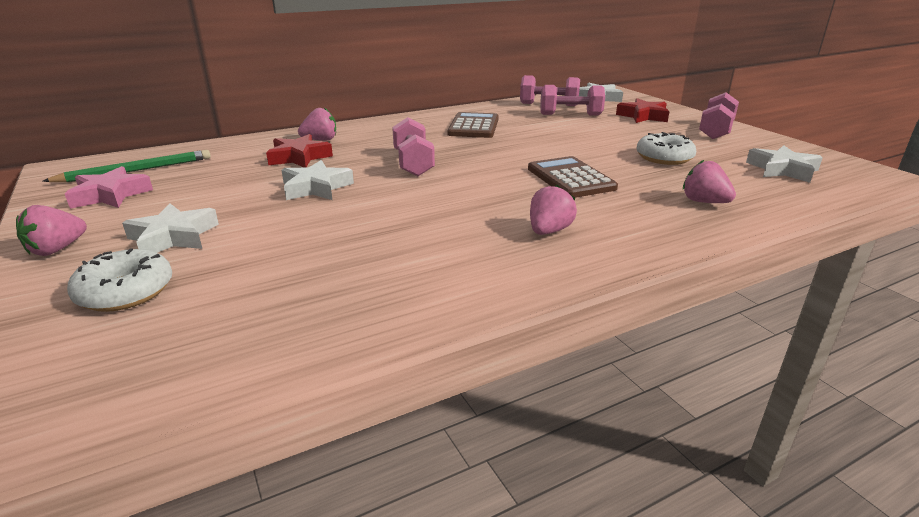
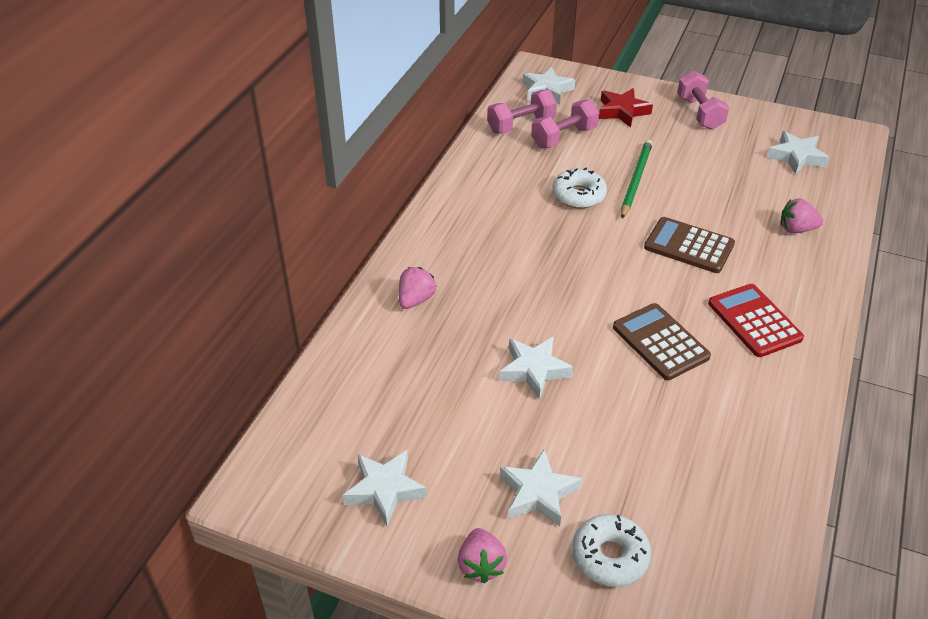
camera: 40 degrees left, 15 degrees up
green pencil [42,150,211,182] -> green pencil moved to [621,140,653,219]
pink star [65,166,153,209] -> white star [343,450,427,526]
red star [266,134,333,168] -> none
pink dumbbell [392,117,435,176] -> none
brown calculator [447,112,499,138] -> brown calculator moved to [613,303,711,380]
pink strawberry [530,185,577,235] -> red calculator [708,284,804,357]
white donut [636,132,696,165] -> white donut moved to [553,168,607,209]

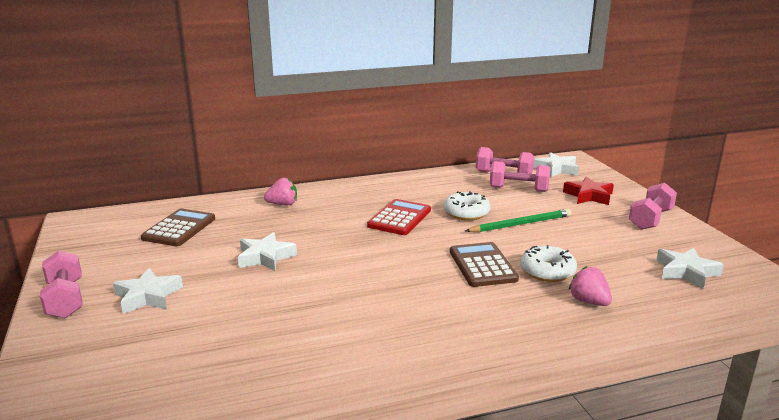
camera: 50 degrees right, 20 degrees down
white star [343,450,427,526] -> none
pink strawberry [458,528,507,583] -> pink dumbbell [40,250,82,318]
white donut [572,514,651,587] -> white donut moved to [520,245,577,282]
brown calculator [613,303,711,380] -> brown calculator moved to [141,209,215,246]
red calculator [708,284,804,357] -> red calculator moved to [367,199,431,235]

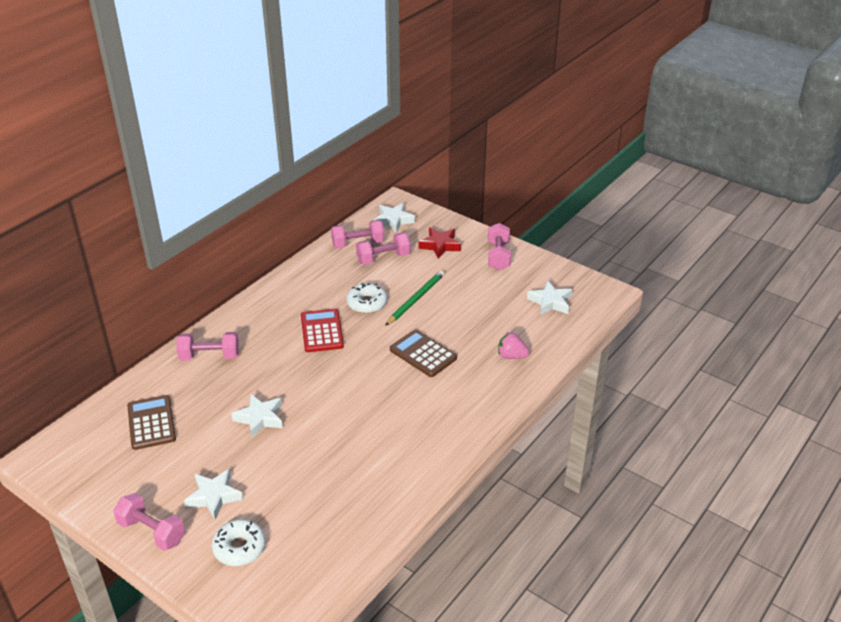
camera: 35 degrees left, 15 degrees up
pink strawberry [264,178,297,205] -> pink dumbbell [176,332,239,361]
white donut [520,245,577,282] -> white donut moved to [212,519,266,566]

